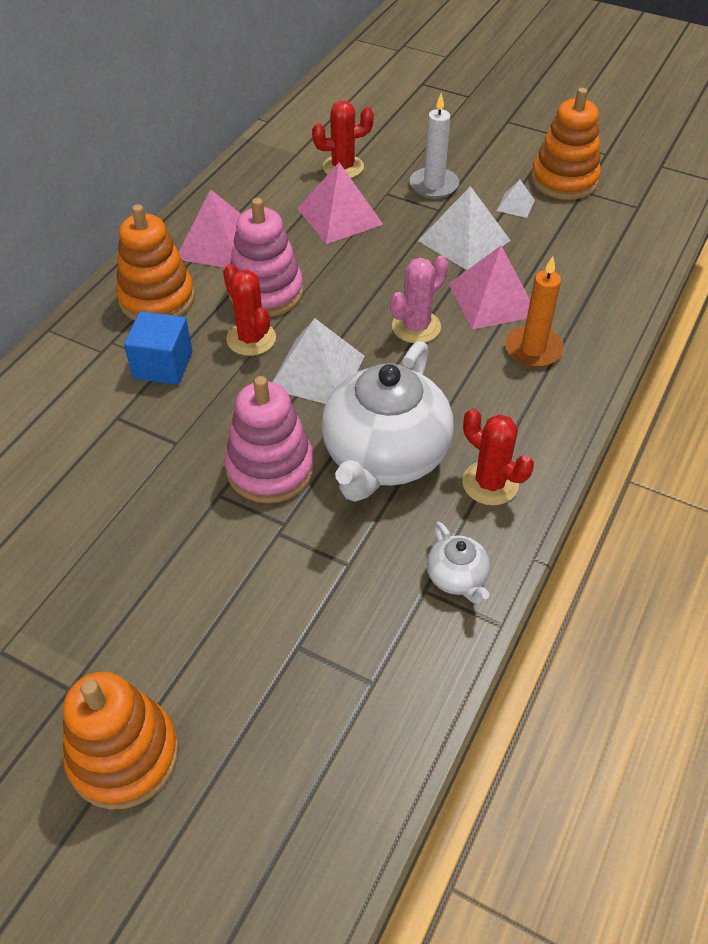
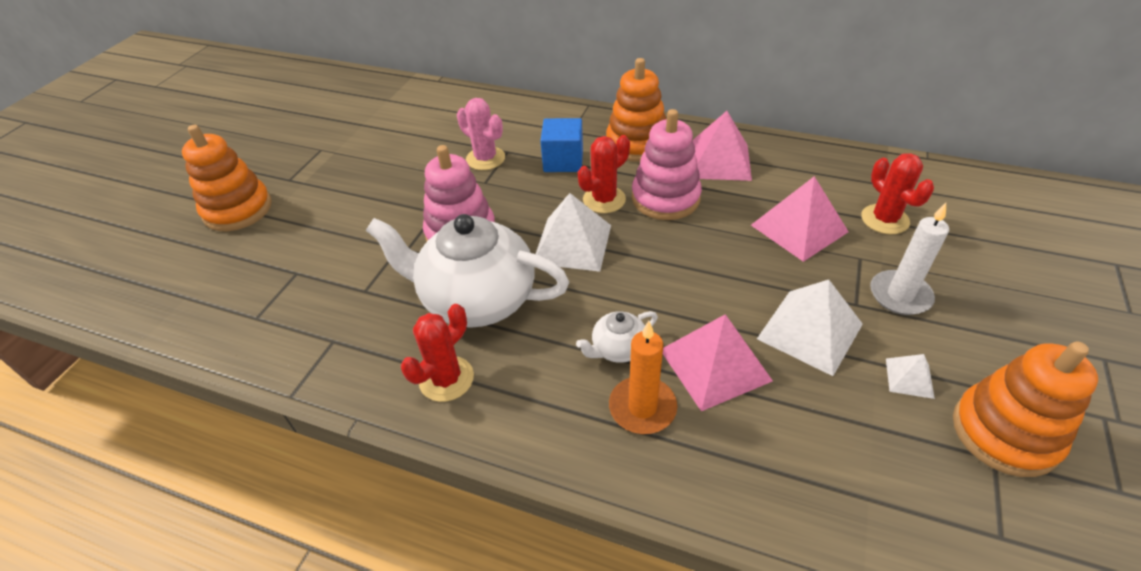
camera: 85 degrees right, 5 degrees down
pink cactus [390,255,449,343] -> pink cactus moved to [457,98,505,170]
white teapot [427,522,490,604] -> white teapot moved to [576,311,658,363]

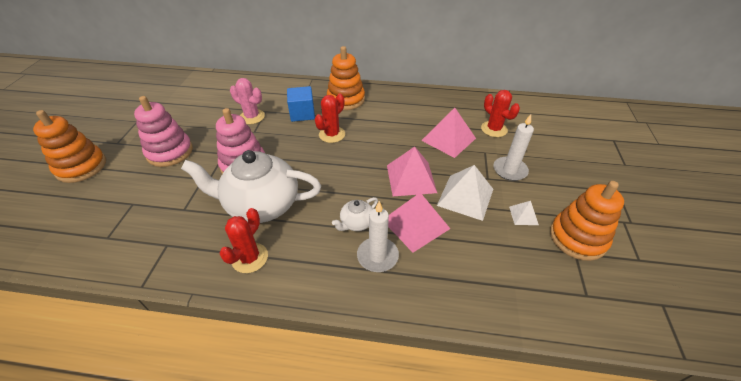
camera: 15 degrees left, 0 degrees up
white pyramid [536,193,611,272] -> none
orange candle [609,321,677,434] -> white candle [357,201,399,272]
pink stacking toy [632,109,702,220] -> pink stacking toy moved to [134,96,193,167]
pink pyramid [692,111,752,181] -> pink pyramid moved to [387,147,437,196]

